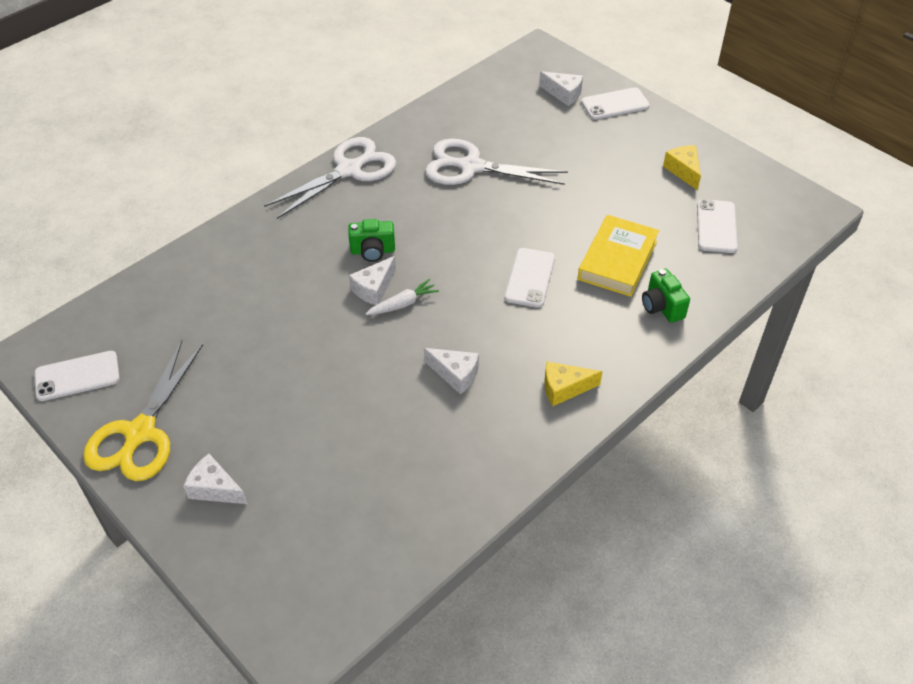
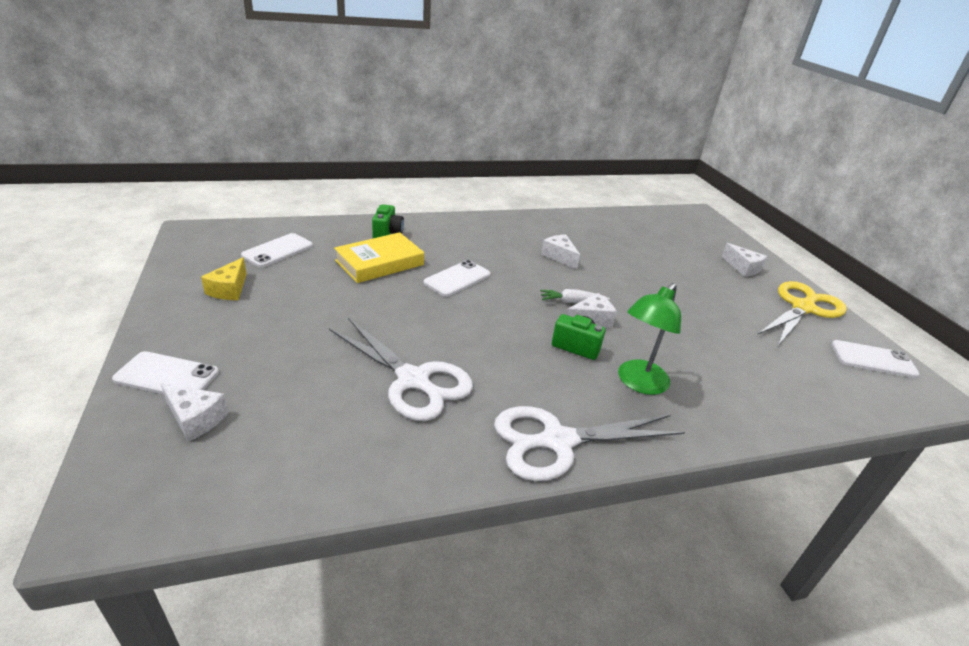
camera: 155 degrees left, 15 degrees down
white cheese [539,71,583,106] -> white cheese turned 150 degrees clockwise [161,383,228,442]
yellow cheese [544,361,603,406] -> none
none -> green lamp [618,283,681,395]

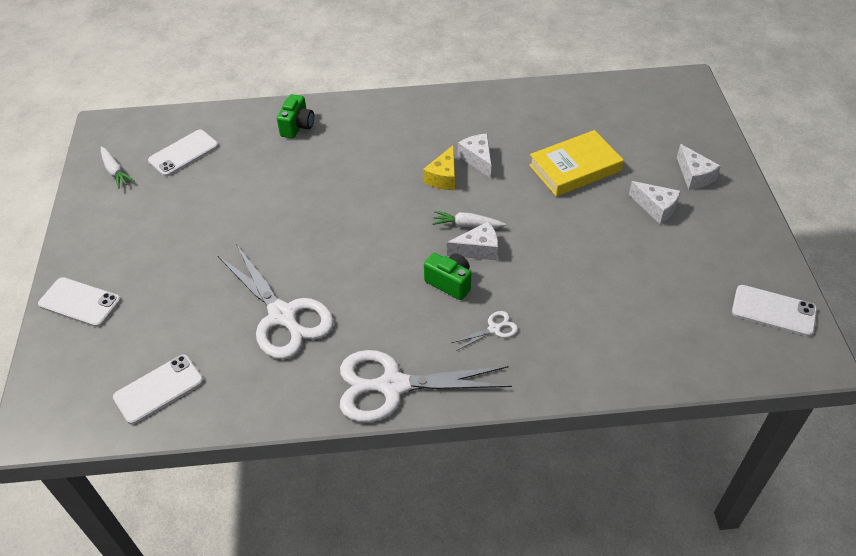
camera: 15 degrees right, 15 degrees up
white cheese [161,383,228,442] -> white cheese moved to [629,181,681,224]
yellow cheese [201,257,247,300] -> yellow cheese moved to [423,145,455,190]
yellow book [334,232,424,283] -> yellow book moved to [529,130,624,197]
white phone [424,260,491,297] -> white phone moved to [113,355,204,425]
green lamp [618,283,681,395] -> white scissors [452,311,518,351]
yellow scissors [757,281,847,346] -> none
none -> white carrot [101,147,135,189]

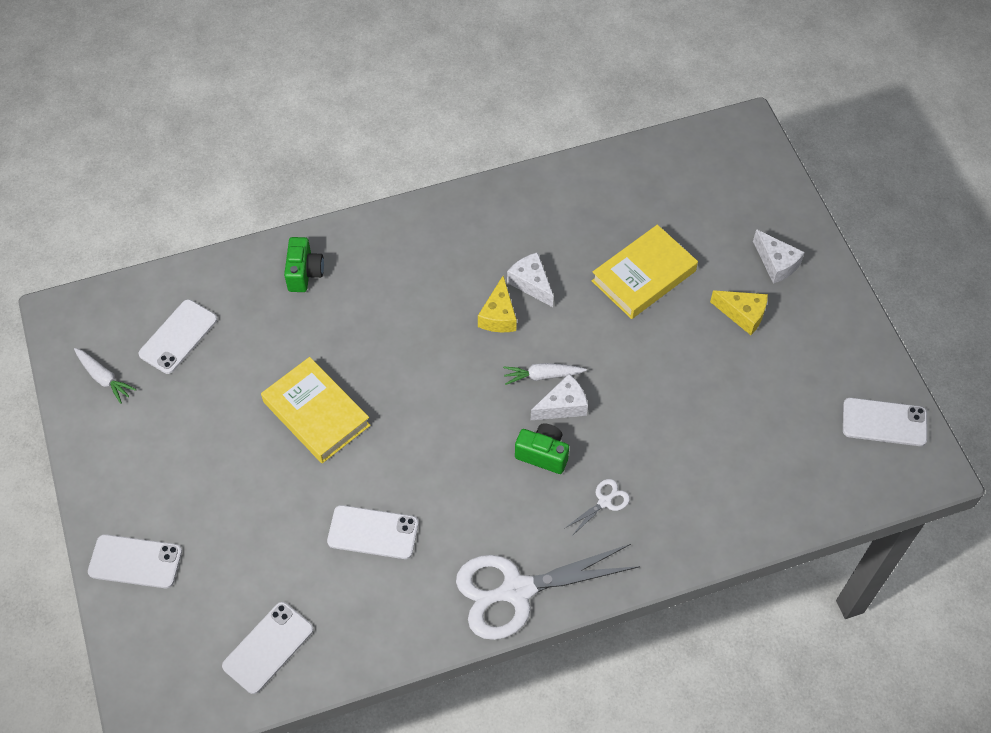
camera: 15 degrees left, 10 degrees up
white scissors [218,244,334,359] -> white phone [327,505,418,559]
white cheese [629,181,681,224] -> yellow cheese [710,290,768,335]
none -> yellow book [261,357,371,463]

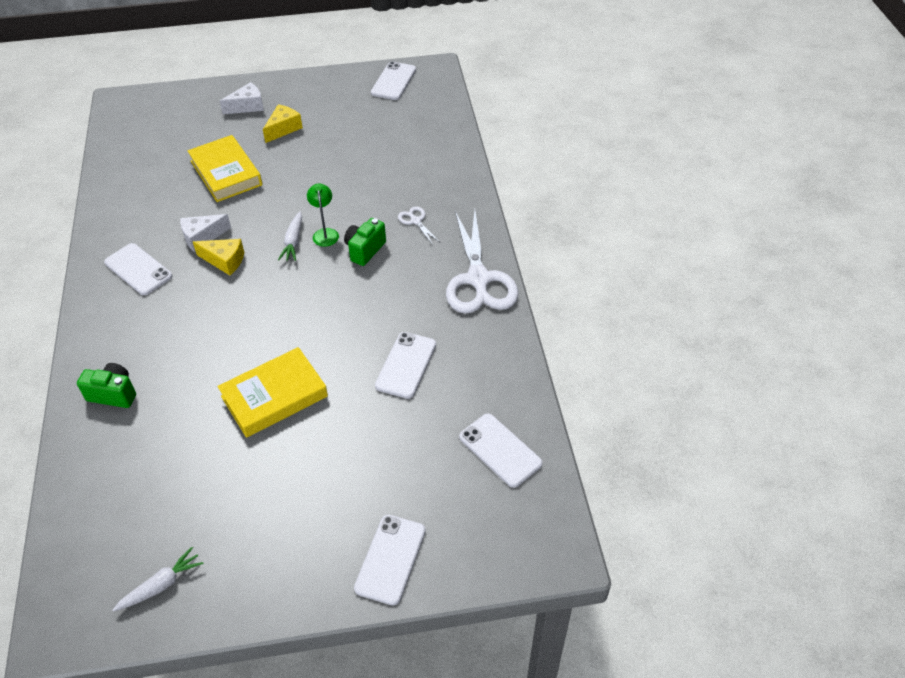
camera: 80 degrees left, 10 degrees down
white phone [138,299,217,374] -> white phone moved to [104,243,172,295]
white cheese [531,374,588,420] -> green lamp [307,184,339,247]

